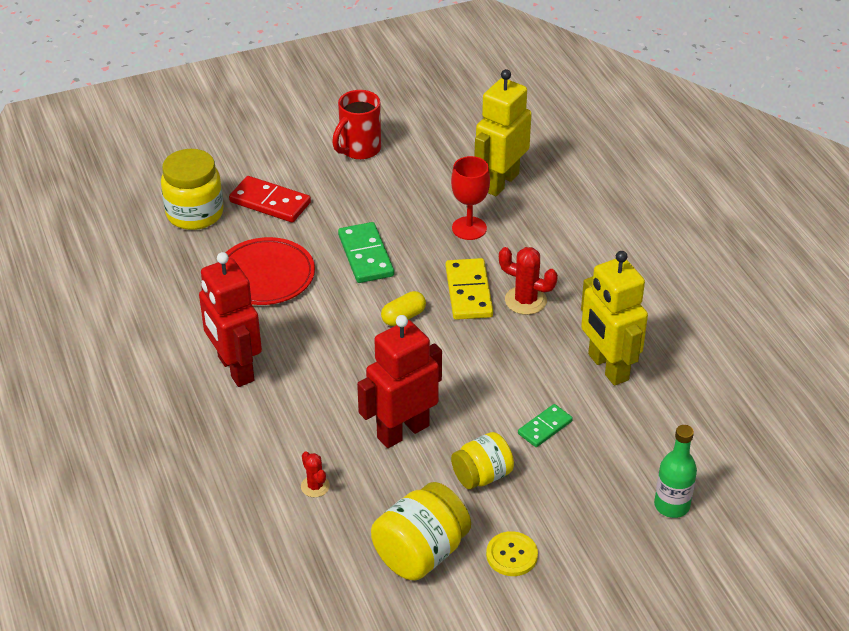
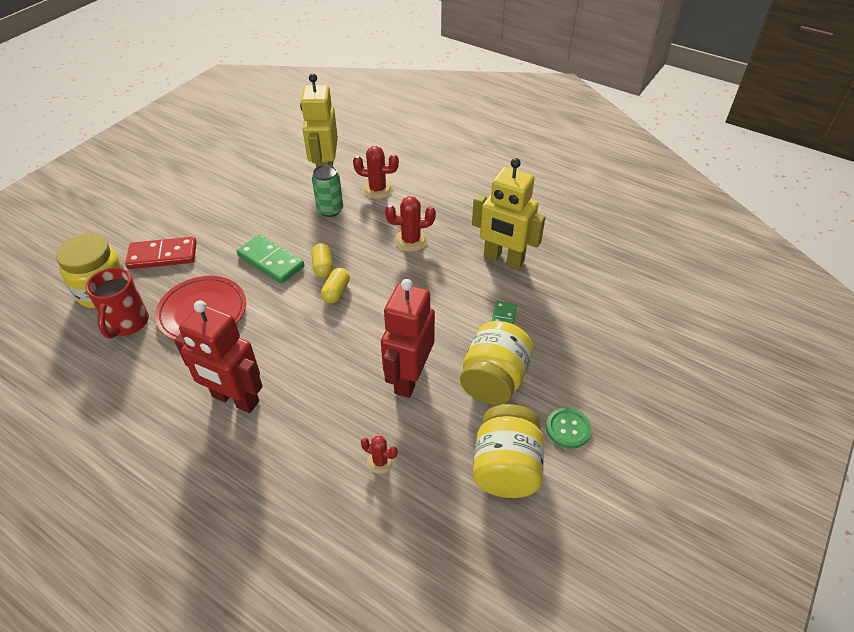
camera: 35 degrees left, 5 degrees up
red mug [332,90,381,160] -> red mug moved to [86,268,149,339]
yellow domino [446,258,493,320] -> none
red goblet [451,156,490,240] -> green can [312,165,343,217]
yellow jar [451,432,514,489] -> yellow jar [460,321,534,405], size x1.52
yellow button [486,531,538,576] -> green button [546,408,592,449]
green bottle [654,425,697,518] -> none
none -> yellow capsule [312,243,333,277]
none -> red cactus [353,146,399,199]

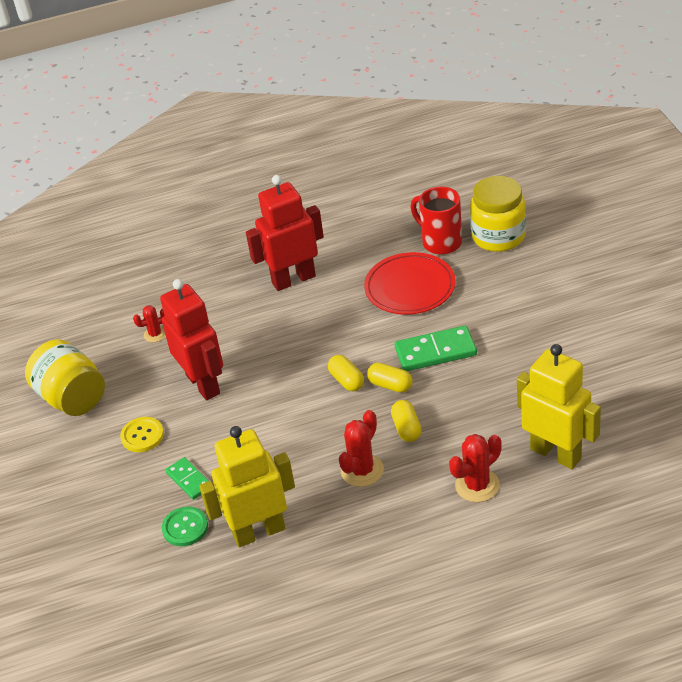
camera: 135 degrees right, 5 degrees down
red domino [125,237,197,269] -> none
green can [312,165,343,217] -> none
yellow jar [460,321,534,405] -> yellow button [120,417,164,452]
green button [546,408,592,449] -> green button moved to [162,507,208,546]
none -> yellow capsule [391,400,422,442]

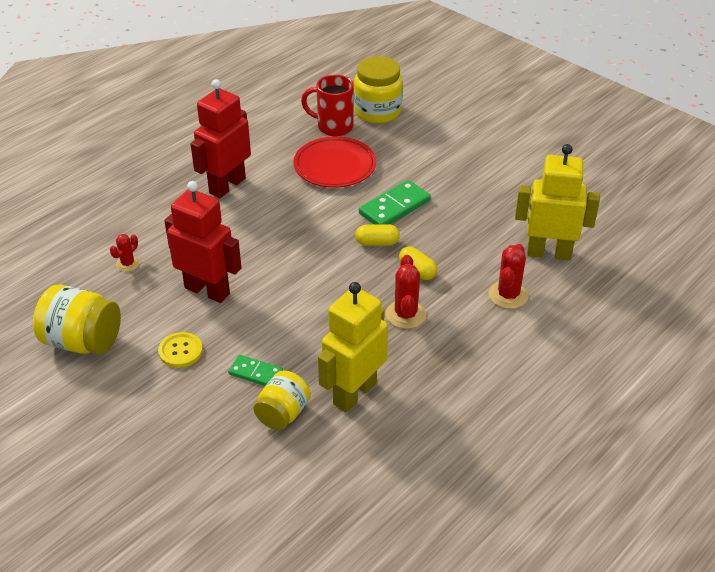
camera: 35 degrees left, 0 degrees up
green button [162,507,208,546] -> yellow jar [254,371,311,430]
yellow capsule [328,355,364,391] -> none

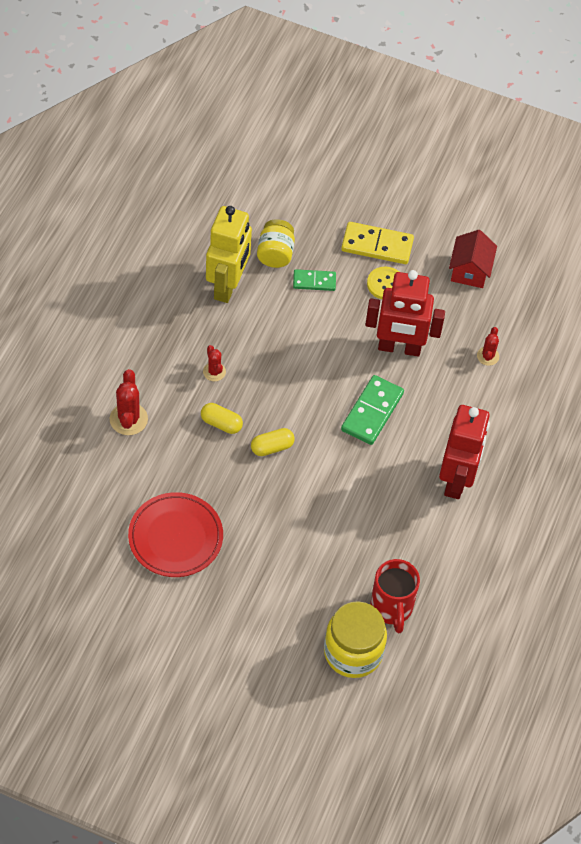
camera: 155 degrees right, 15 degrees up
yellow jar [33,284,121,355] -> red house [449,230,497,288]
red plate [293,136,376,188] -> red plate moved to [128,492,223,577]
red mug [301,74,354,136] -> red mug turned 90 degrees clockwise [371,559,420,633]
green domino [359,180,431,224] -> green domino moved to [341,375,404,445]
red cactus [386,255,426,329] -> red cactus [203,345,226,381], size x0.61
yellow robot [515,144,600,260] -> none
none -> yellow domino [341,222,414,264]

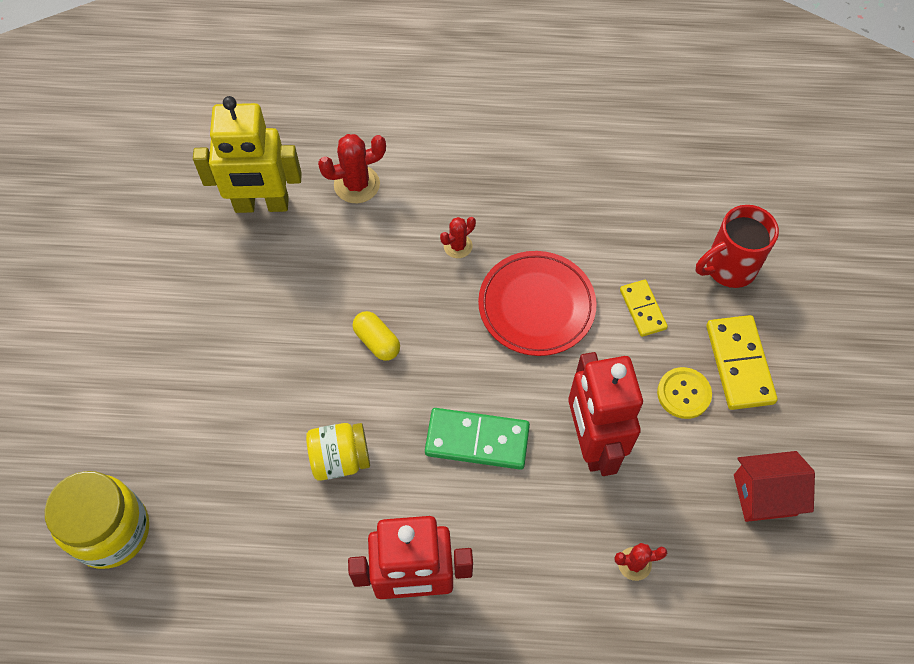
camera: 75 degrees right, 5 degrees up
red plate [128,492,223,577] -> red plate moved to [478,251,597,356]
yellow capsule [201,403,243,434] -> none
yellow robot [206,206,252,303] -> yellow robot moved to [193,96,302,213]
yellow jar [257,219,295,268] -> yellow jar moved to [306,423,370,481]
green domino [293,269,336,291] -> yellow domino [620,280,668,337]
red mug [371,559,420,633] -> red mug moved to [696,205,779,288]

